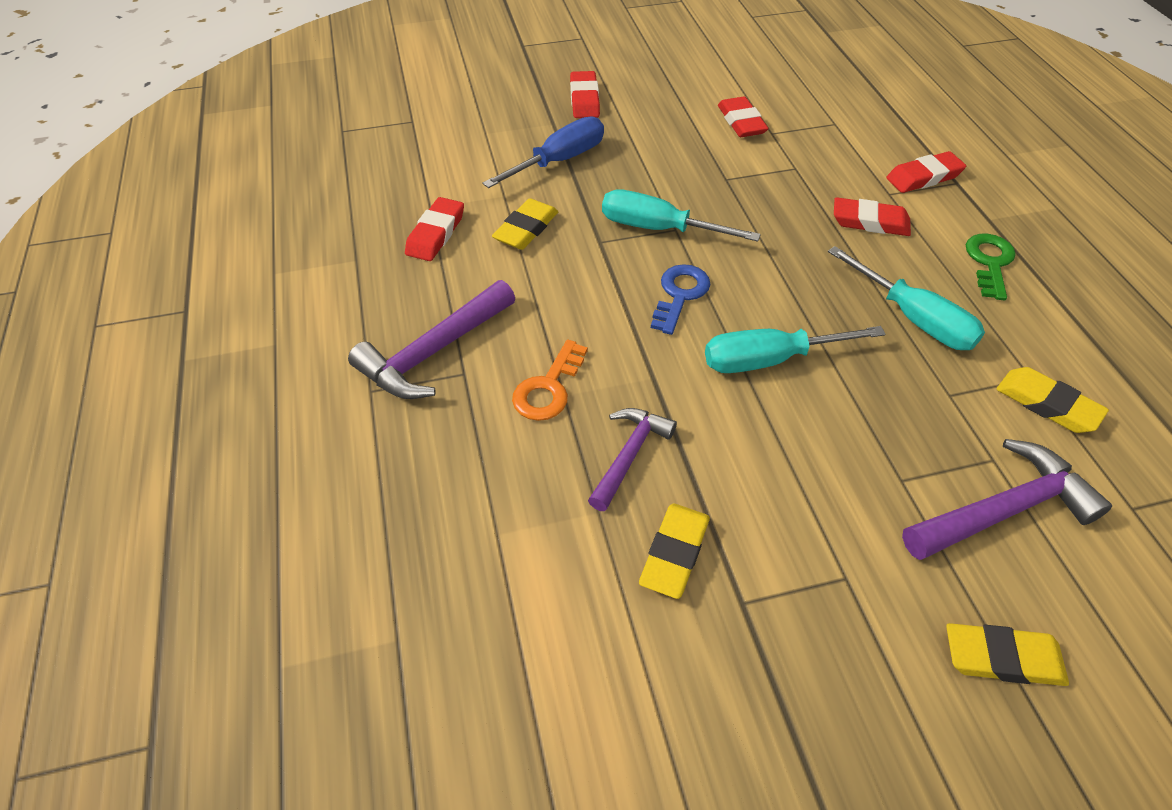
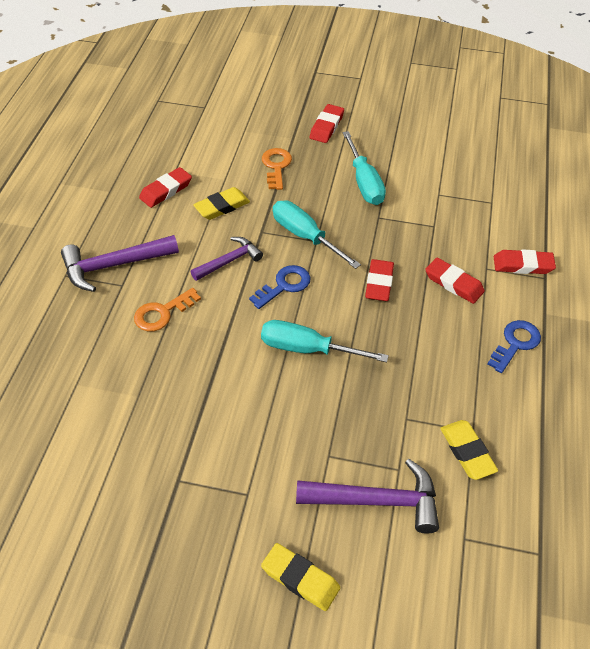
camera: 25 degrees right, 0 degrees up
blue screwdriver [483,116,604,188] -> orange key [262,148,292,190]
purple hammer [588,408,677,511] -> purple hammer moved to [191,237,263,281]
yellow eraser [639,504,710,599] -> none
red eraser [718,96,769,137] -> red eraser moved to [365,259,394,301]
turquoise screwdriver [828,246,985,350] -> turquoise screwdriver moved to [342,131,386,205]
green key [966,234,1016,300] -> blue key [487,320,541,373]

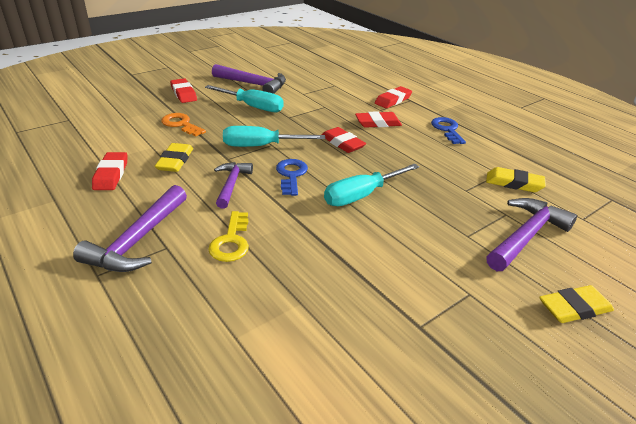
camera: 50 degrees left, 15 degrees down
orange key [134,288,201,331] -> yellow key [208,211,249,262]
none -> purple hammer [212,64,286,94]

